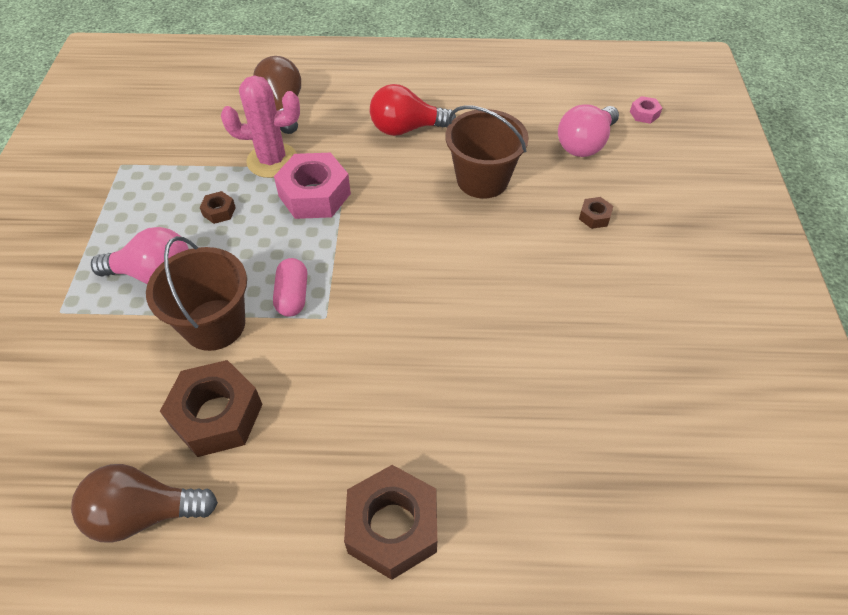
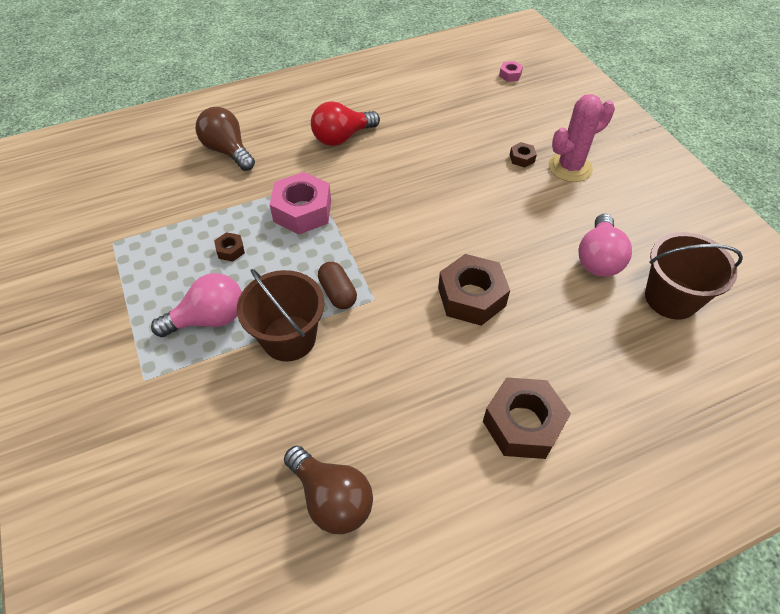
camera: 25 degrees left, 0 degrees up
brown light bulb [71,464,218,543] -> brown light bulb turned 105 degrees counterclockwise [284,446,373,534]
brown nut [160,360,263,457] -> brown nut moved to [438,254,510,326]
pink cactus [221,75,300,178] -> pink cactus moved to [549,94,615,182]
pink capsule [273,258,307,317] -> brown capsule [318,262,357,309]
brown bucket [446,105,529,198] -> brown bucket moved to [645,232,743,320]
pink light bulb [558,104,619,157] -> pink light bulb moved to [578,214,632,277]

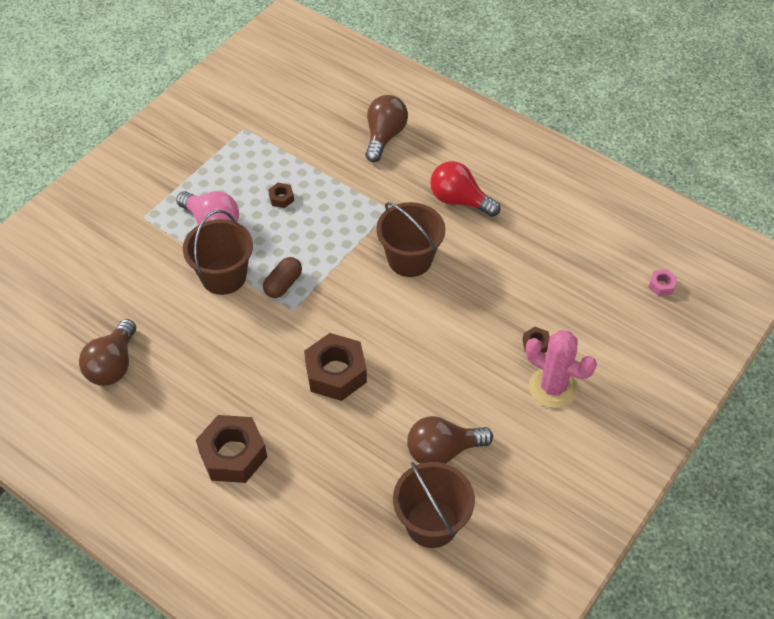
camera: 60 degrees right, 0 degrees up
pink nut [270,172,331,234] -> none
pink light bulb [578,214,632,277] -> brown light bulb [407,416,493,464]
none -> brown bucket [376,202,445,277]

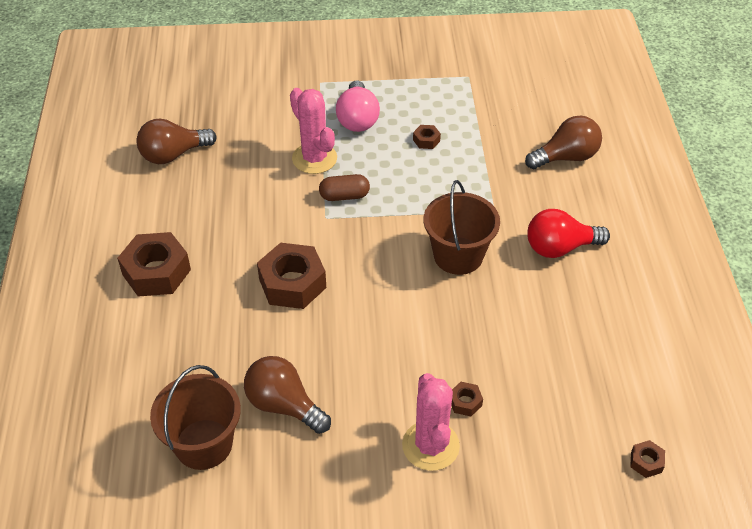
camera: 50 degrees right, 5 degrees down
brown bucket [183,210,253,295] -> pink cactus [290,88,337,174]
red light bulb [430,161,500,217] -> red light bulb turned 90 degrees counterclockwise [527,209,610,258]
pink nut [648,269,677,296] -> brown nut [630,440,665,478]

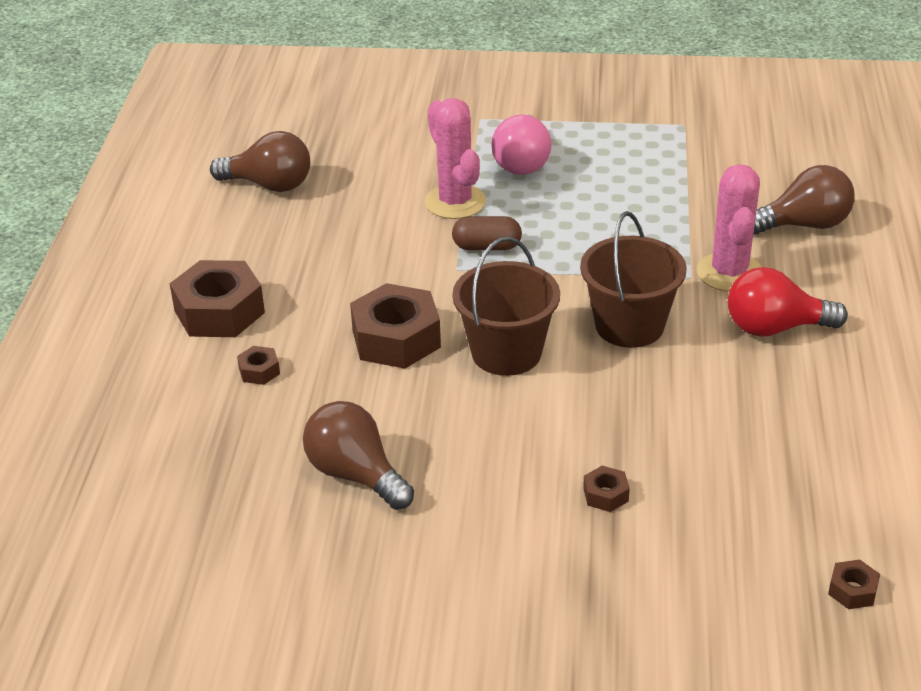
camera: 10 degrees right, 10 degrees down
brown light bulb [136,118,217,164] -> brown light bulb turned 150 degrees counterclockwise [210,131,310,192]
brown bucket [150,365,241,470] -> brown bucket moved to [452,237,560,376]
pink cactus [402,373,460,471] -> pink cactus moved to [697,164,761,292]
brown nut [413,125,441,149] -> brown nut moved to [237,346,280,385]

